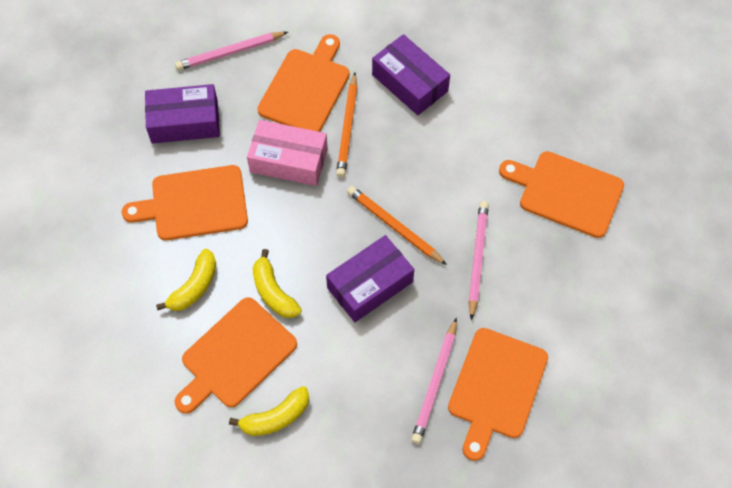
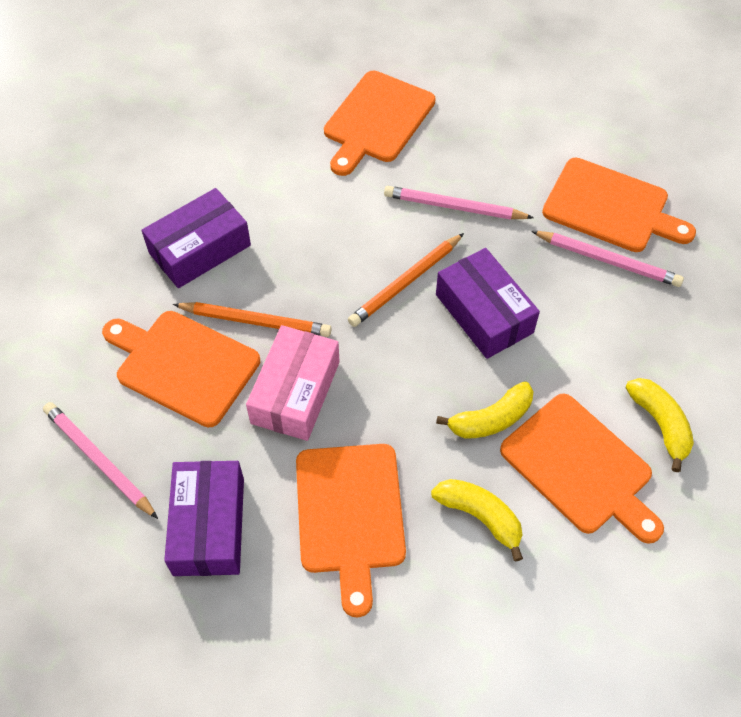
camera: 85 degrees left, 5 degrees down
pink pencil [175,32,288,70] -> pink pencil turned 150 degrees clockwise [43,402,158,519]

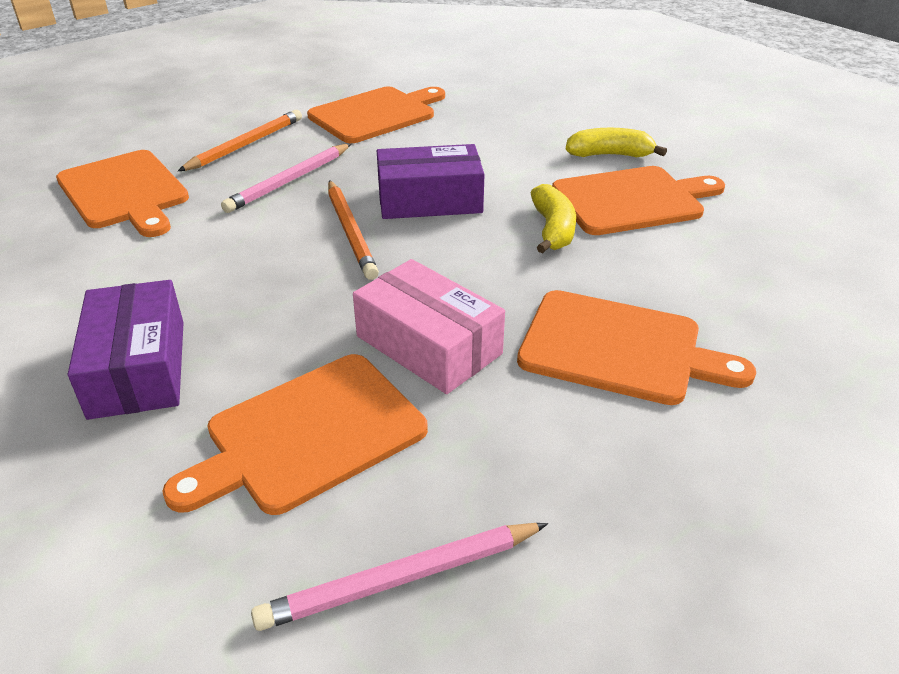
camera: 65 degrees left, 20 degrees down
purple box [164,461,244,576] -> none
orange pencil [173,302,332,337] -> orange pencil moved to [178,110,302,171]
yellow banana [431,479,523,562] -> none
pink pencil [531,231,684,287] -> none

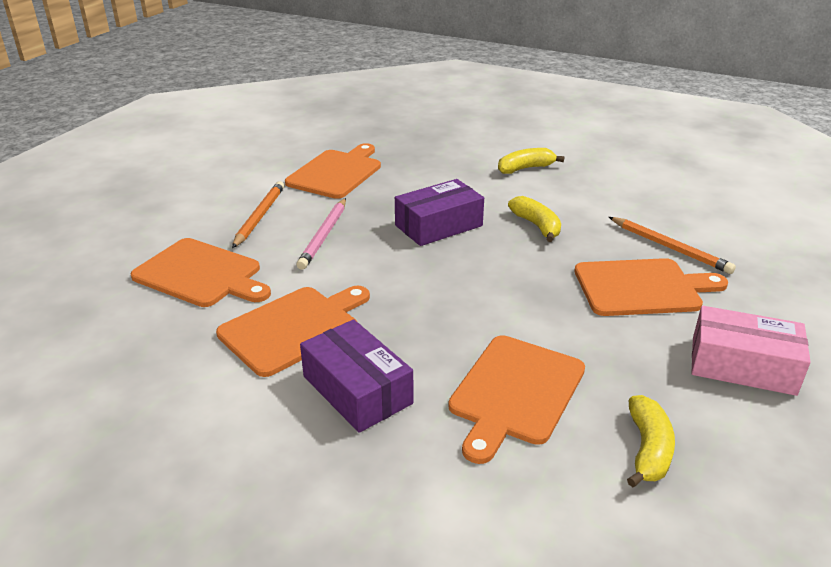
camera: 25 degrees left, 5 degrees down
pink pencil [251,523,548,631] -> yellow banana [627,395,675,487]
orange pencil [328,180,379,280] -> orange pencil moved to [609,217,736,274]
pink box [353,259,505,394] -> pink box moved to [691,306,811,396]
orange cutting board [552,166,725,235] -> orange cutting board moved to [216,286,370,377]

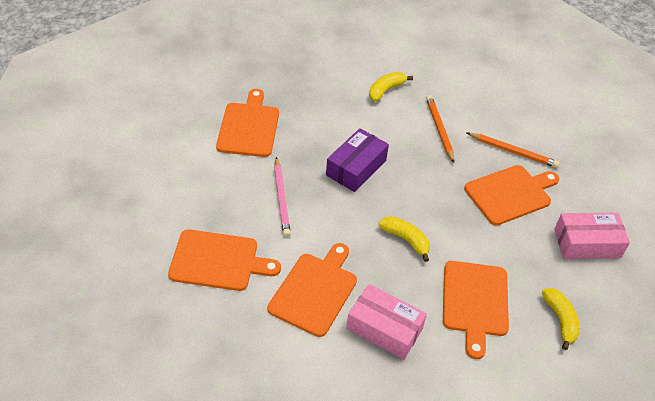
camera: 25 degrees left, 15 degrees up
orange pencil [232,181,285,248] -> orange pencil moved to [426,95,454,163]
purple box [300,319,413,433] -> pink box [346,284,427,360]
yellow banana [508,196,561,242] -> yellow banana moved to [379,216,430,262]

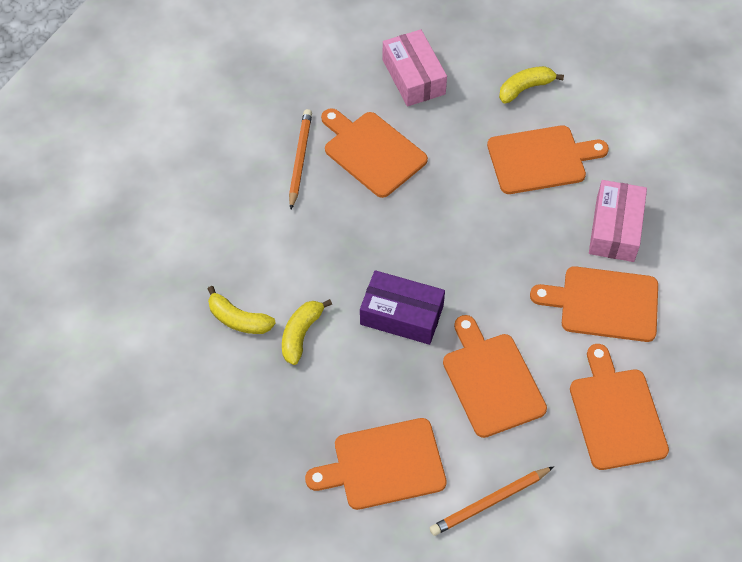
camera: 105 degrees left, 10 degrees up
pink pencil [274,157,291,237] -> orange cutting board [443,315,547,438]
yellow banana [379,216,430,262] -> yellow banana moved to [282,299,332,365]
orange pencil [426,95,454,163] -> orange pencil moved to [430,466,554,536]

